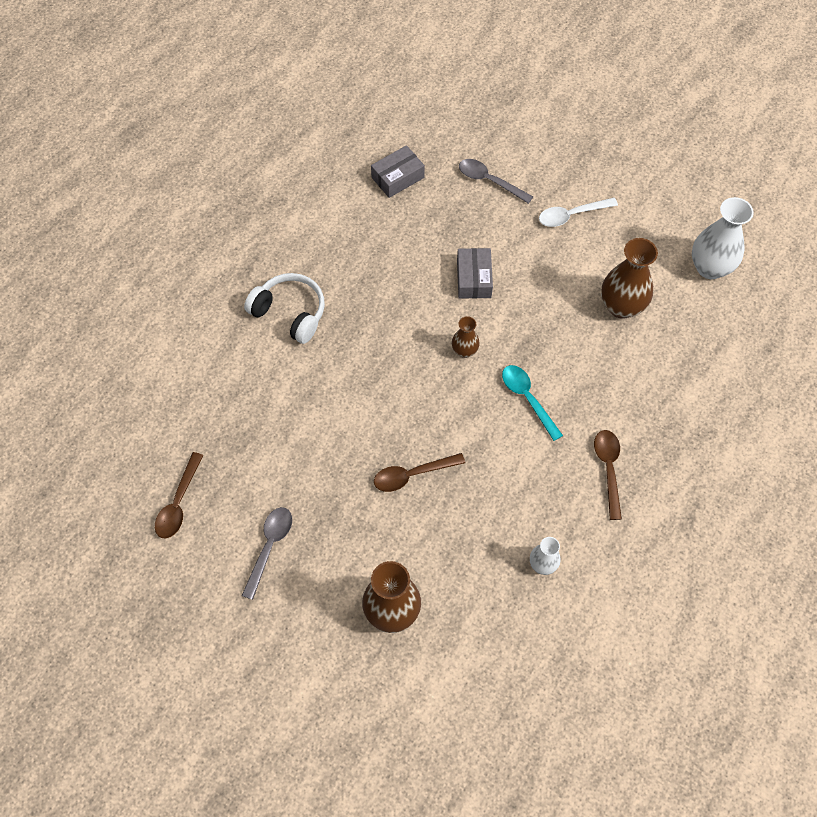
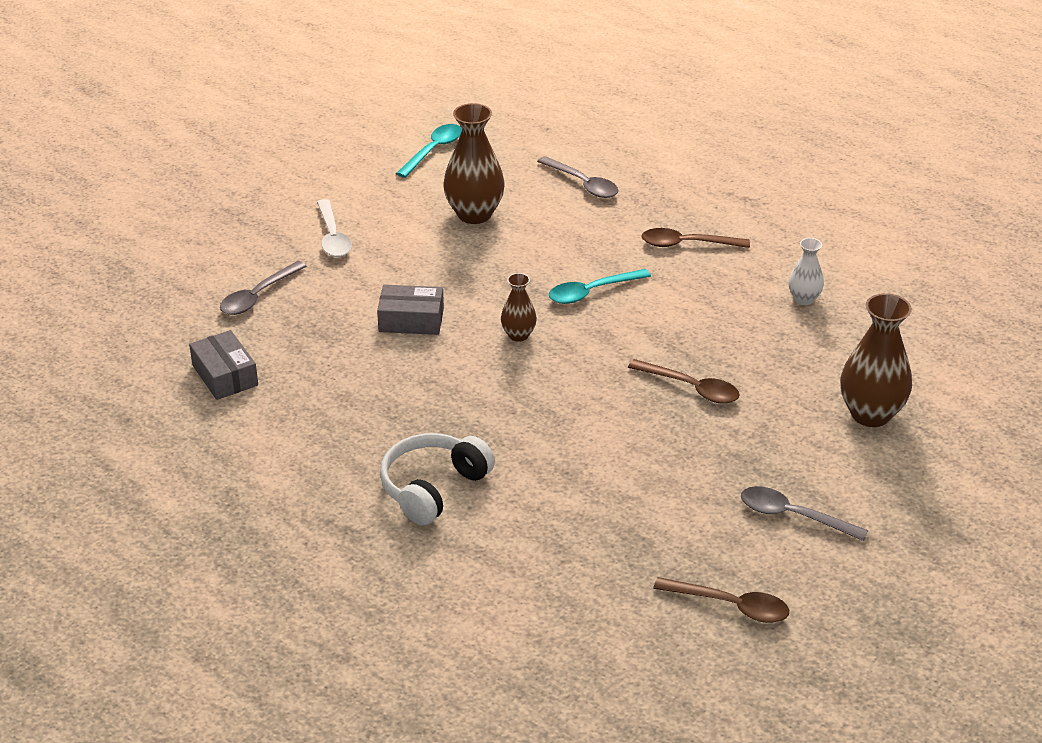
camera: 85 degrees left, 25 degrees down
brown spoon [374,453,465,492] -> brown spoon turned 45 degrees counterclockwise [628,359,740,404]
white vase [692,197,754,279] -> turquoise spoon [396,124,462,178]
none -> grey spoon [537,156,618,198]

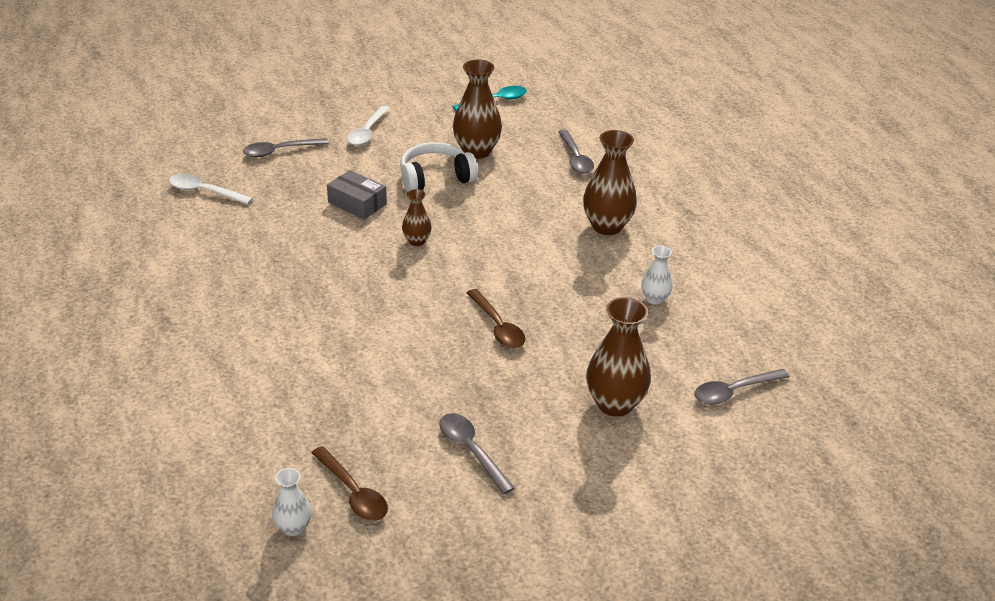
camera: 30 degrees right, 0 degrees up
grey box [189,330,258,400] -> white spoon [169,174,253,205]
white headphones [380,433,495,526] -> white headphones moved to [400,142,478,192]
turquoise spoon [549,269,651,304] -> none
brown spoon [641,228,750,248] -> brown vase [583,130,637,235]
none -> white vase [272,468,312,536]
none -> grey spoon [694,369,790,405]

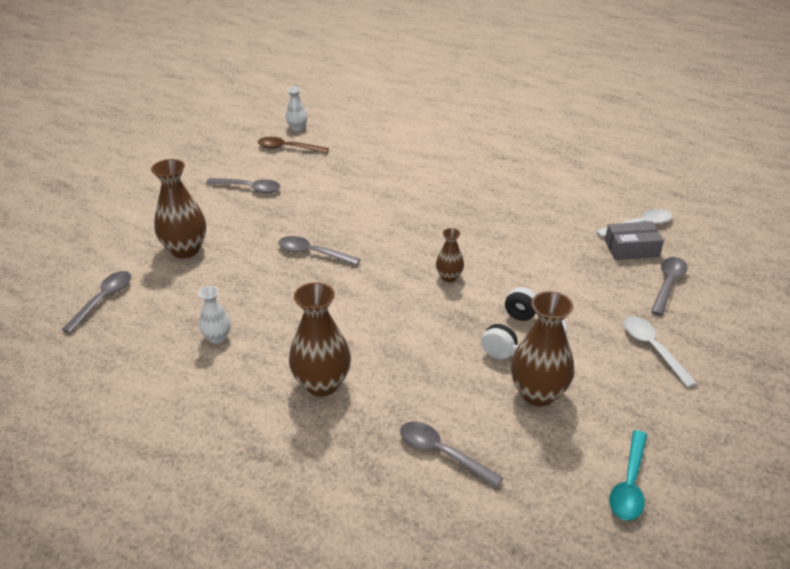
camera: 140 degrees right, 0 degrees up
grey box [327,170,387,220] -> grey box moved to [605,221,664,260]
brown spoon [467,289,525,348] -> grey spoon [278,236,361,266]

